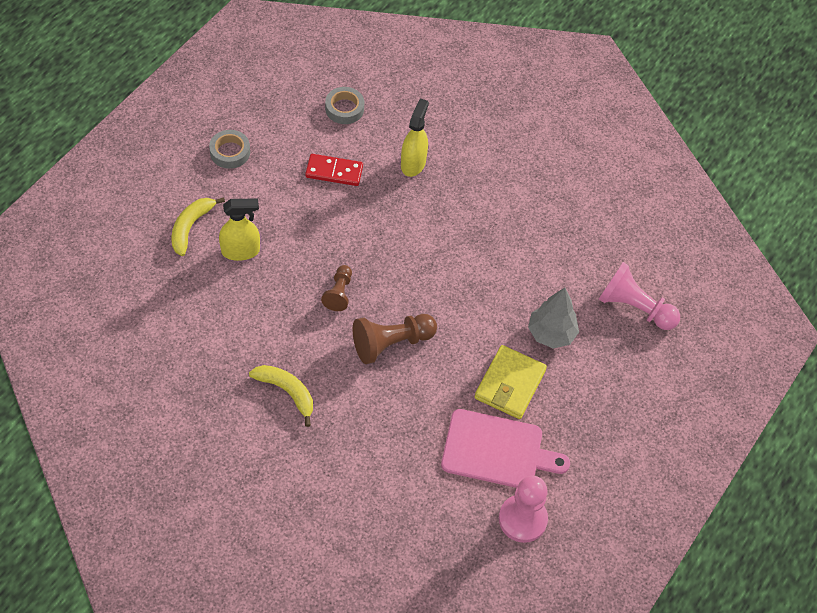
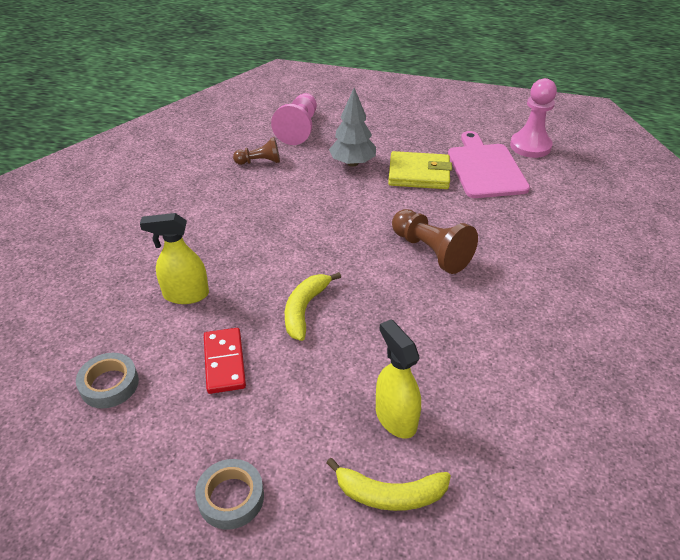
camera: 105 degrees left, 15 degrees down
yellow banana [249,365,313,427] -> yellow banana moved to [285,272,341,341]
brown pawn [321,265,352,311] -> brown pawn moved to [233,137,280,165]

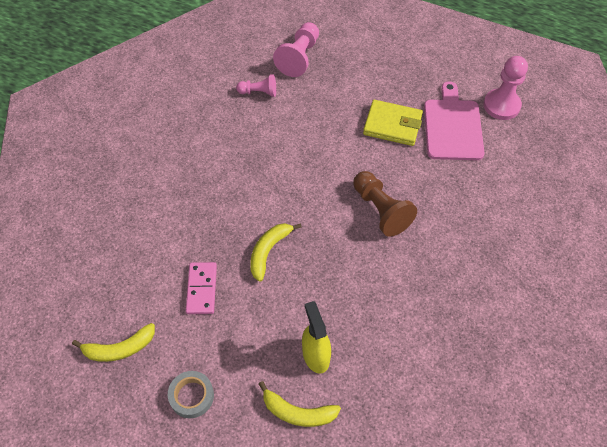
camera: 10 degrees right, 15 degrees up
grey tape [76,353,139,408] -> none
yellow spray bottle [140,213,209,304] -> none
red domino [204,328,246,394] -> pink domino [186,262,217,314]
brown pawn [233,137,280,165] -> pink pawn [236,74,276,97]
grey tree [329,88,376,167] -> none
none -> yellow banana [72,323,155,362]

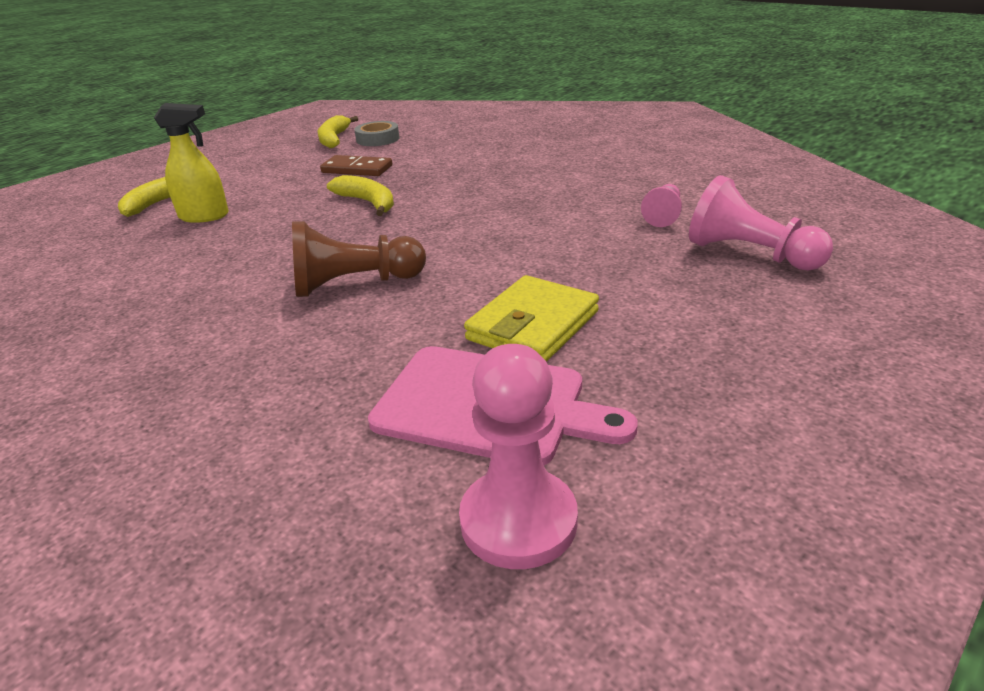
camera: 110 degrees right, 25 degrees down
grey tape [168,371,214,418] -> grey tape moved to [354,121,399,146]
pink domino [186,262,217,314] -> brown domino [320,155,392,176]

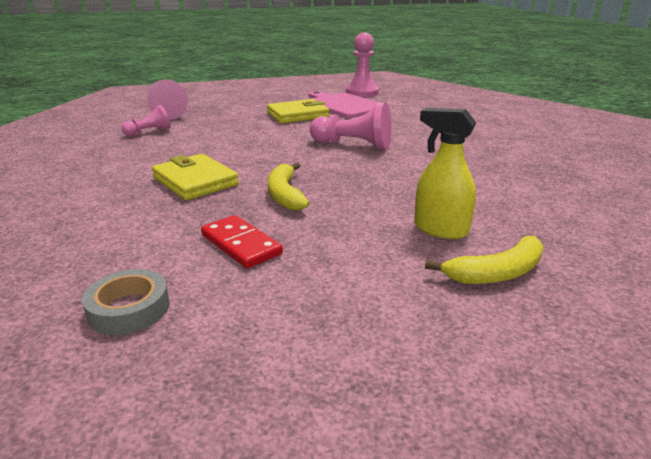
camera: 150 degrees left, 5 degrees down
brown pawn [292,221,426,297] -> pink pawn [310,103,391,150]
yellow banana [318,115,358,148] -> none
brown domino [320,155,392,176] -> red domino [201,215,283,268]
none -> yellow wallet [152,154,239,200]

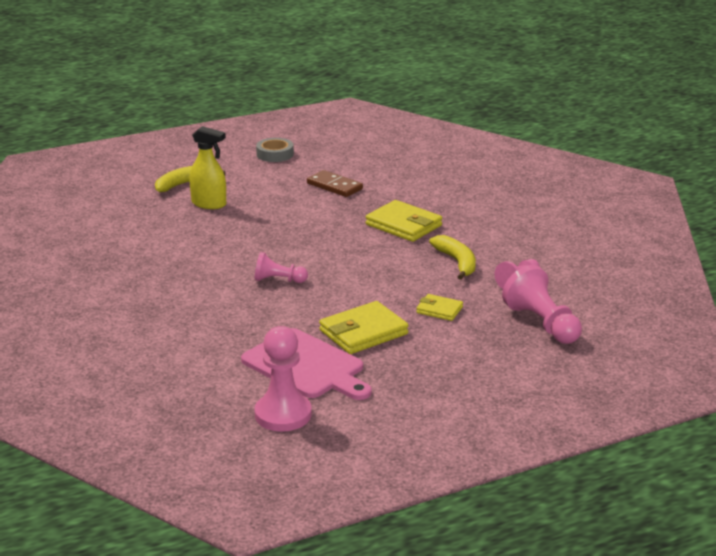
camera: 170 degrees right, 0 degrees up
grey tape [82,269,170,335] -> grey tape moved to [256,138,294,162]
red domino [201,215,283,268] -> brown domino [307,170,363,197]
yellow banana [268,163,309,211] -> yellow banana moved to [429,235,476,280]
pink pawn [310,103,391,150] -> pink pawn [255,252,308,283], size x0.60
none -> yellow wallet [416,294,463,321]

